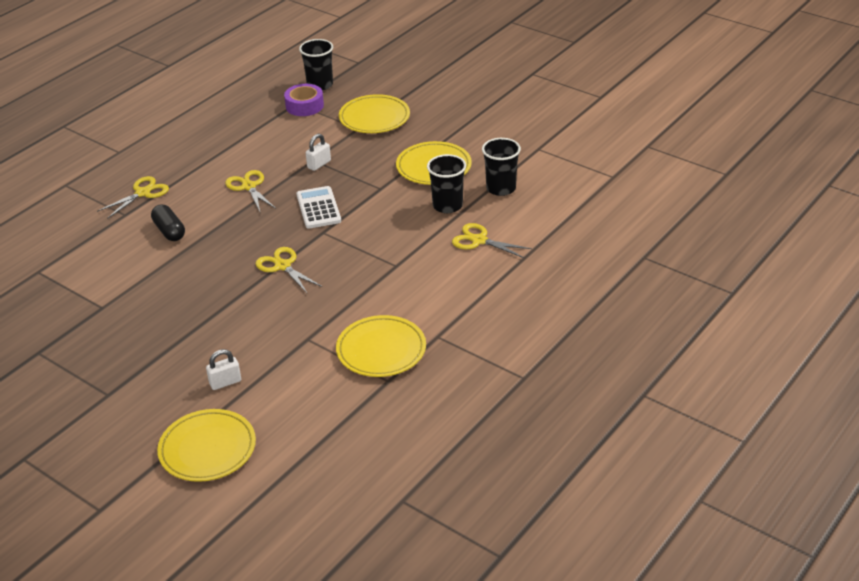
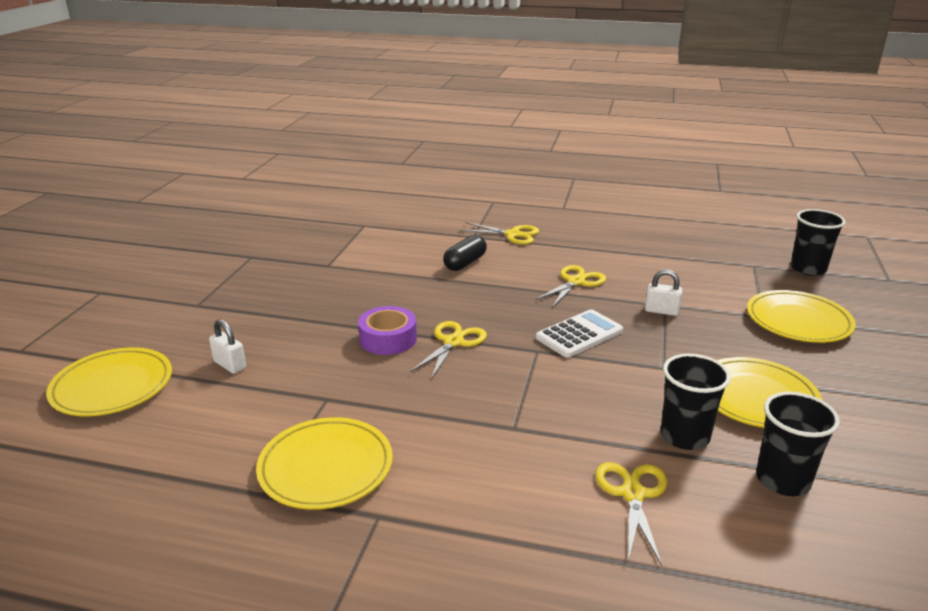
camera: 65 degrees right, 10 degrees down
purple tape [284,84,324,116] -> purple tape moved to [358,306,417,355]

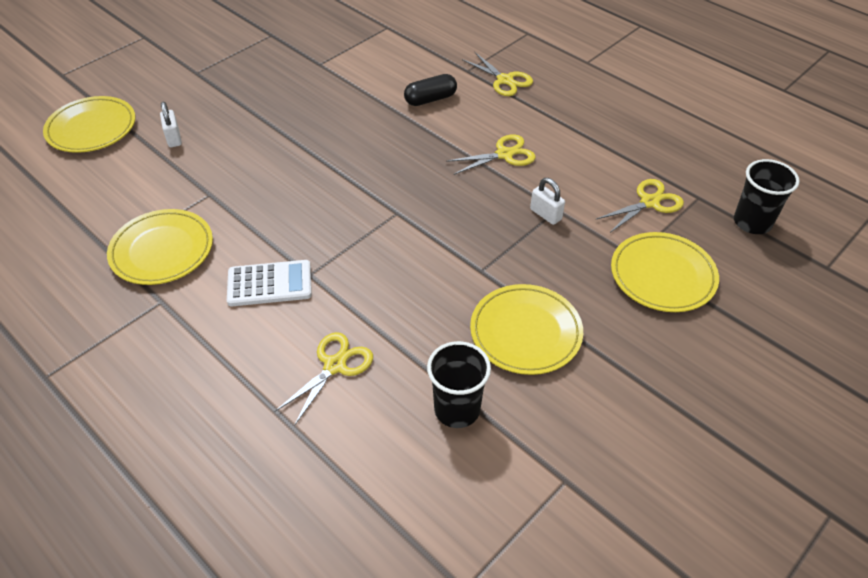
camera: 30 degrees right, 20 degrees up
purple tape [358,306,417,355] -> none
yellow scissors [409,321,487,380] -> yellow scissors moved to [595,179,684,233]
white calculator [536,309,623,358] -> white calculator moved to [227,260,312,306]
black cup [660,354,731,450] -> none

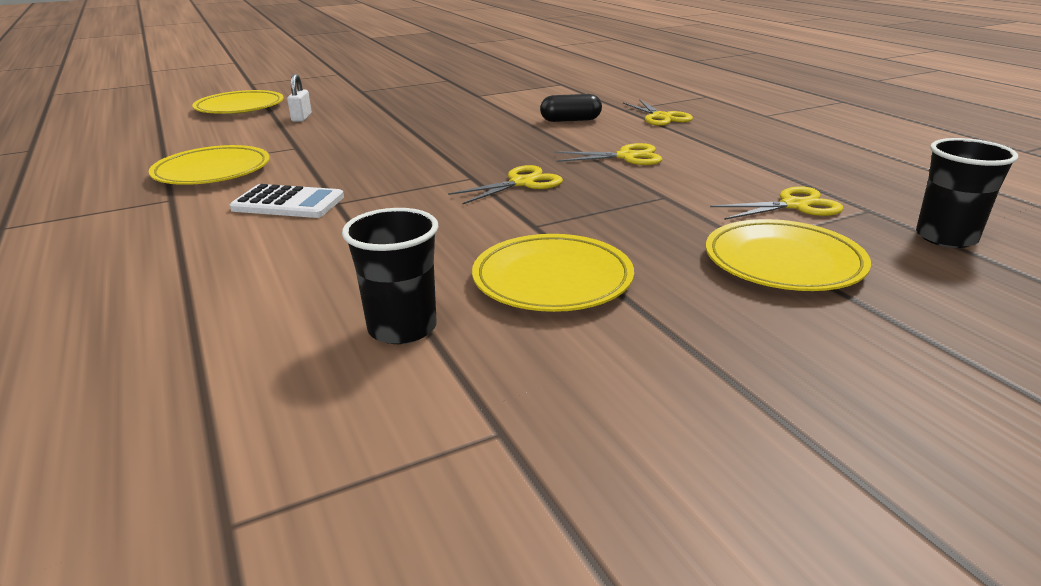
camera: 20 degrees right, 20 degrees down
yellow scissors [274,332,373,426] -> yellow scissors moved to [448,165,563,204]
white padlock [530,178,565,225] -> none

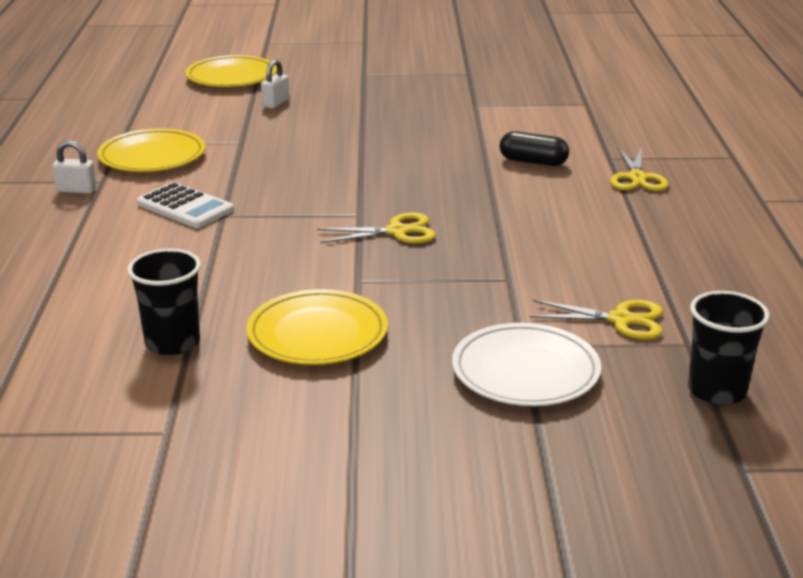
camera: 25 degrees right, 0 degrees up
yellow scissors [554,143,663,165] -> none
yellow plate [706,219,871,291] -> white plate [452,323,601,406]
none -> white padlock [52,140,96,193]

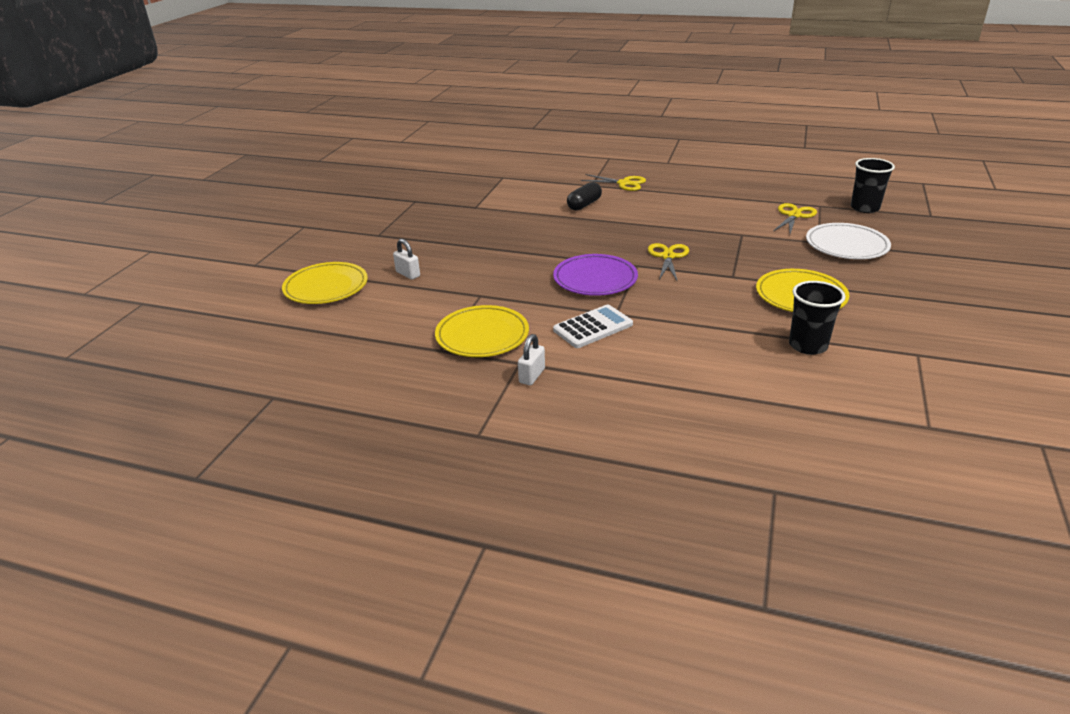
camera: 70 degrees left, 5 degrees up
none -> purple plate [553,254,638,296]

